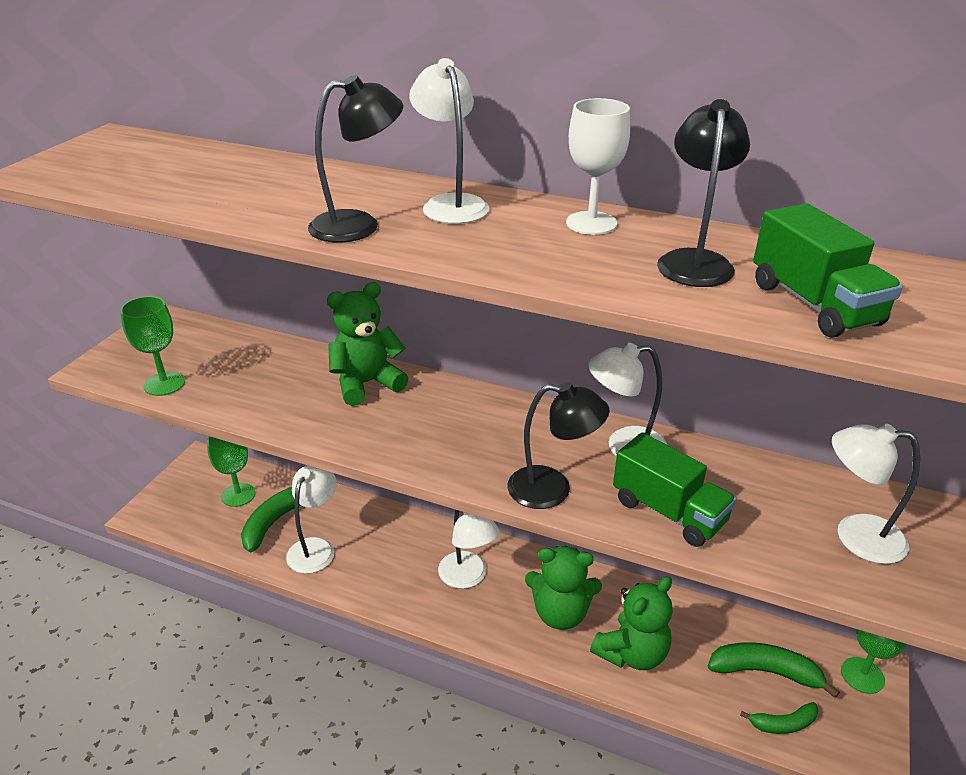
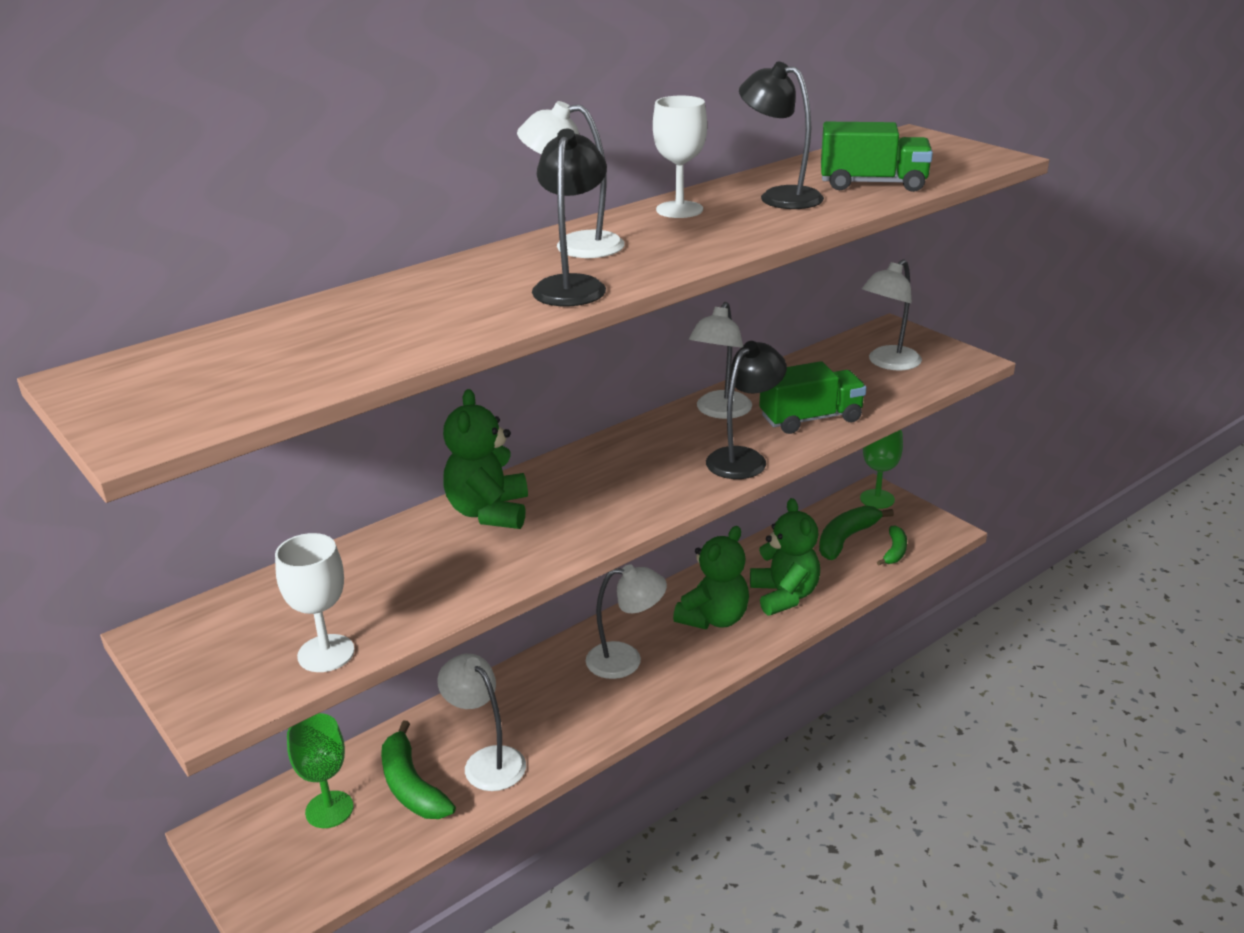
camera: 60 degrees left, 5 degrees down
green goblet [120,296,185,396] -> white goblet [275,533,355,672]

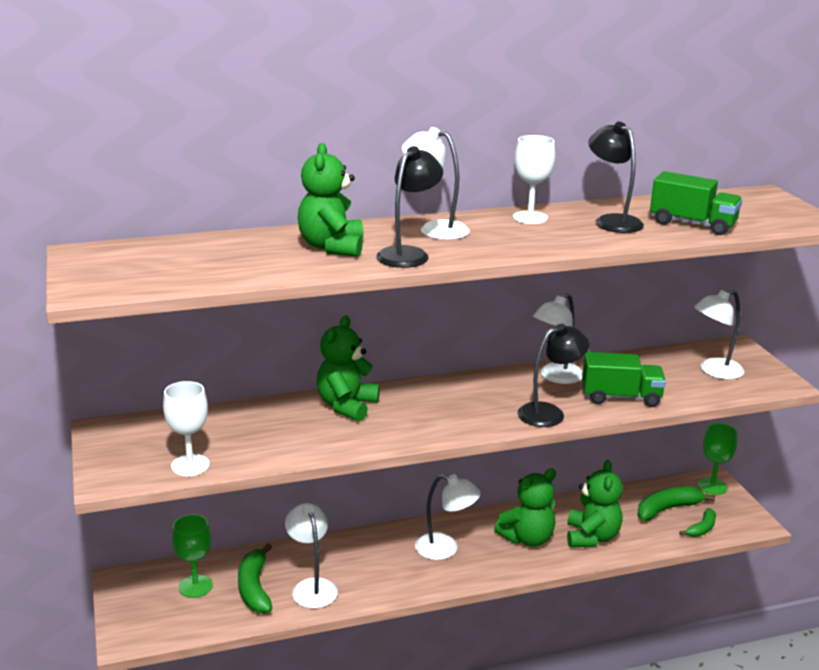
camera: 20 degrees right, 5 degrees down
none -> green teddy bear [298,143,363,257]

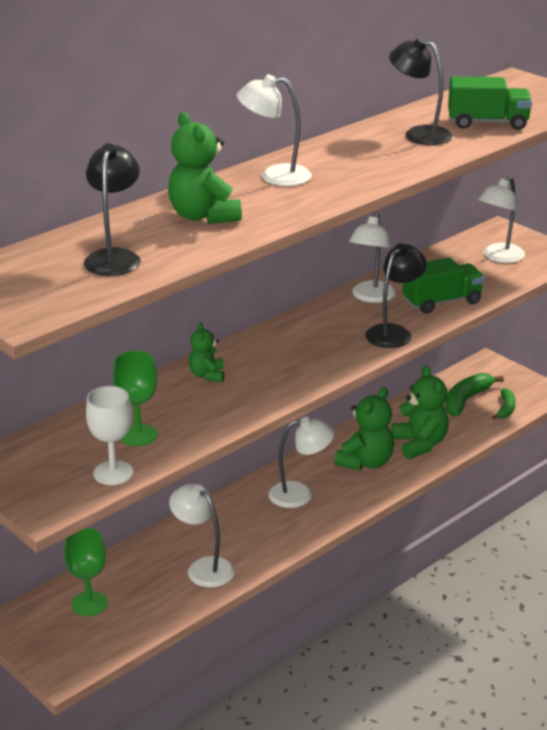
camera: 25 degrees left, 5 degrees up
green banana [238,543,272,613] -> none
green teddy bear [317,315,380,422] -> green teddy bear [189,322,224,382], size x0.58
black lamp [376,146,443,268] -> black lamp moved to [84,143,141,276]
white goblet [513,135,555,224] -> none
green goblet [698,423,738,495] -> green goblet moved to [113,351,158,446]

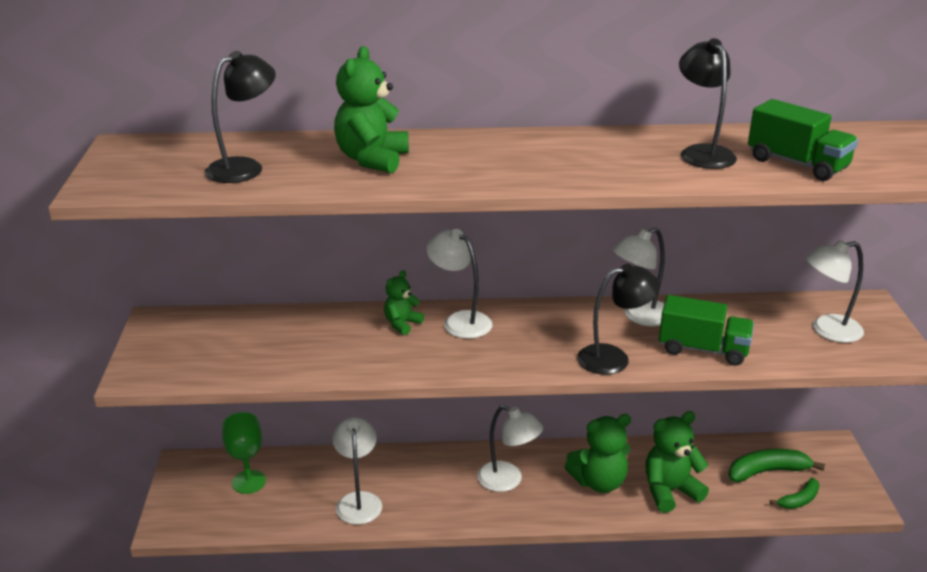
camera: 40 degrees right, 0 degrees up
white goblet [86,386,133,485] -> none
green goblet [113,351,158,446] -> none
white lamp [237,74,312,186] -> white lamp moved to [426,229,493,339]
green teddy bear [392,365,449,459] -> green teddy bear turned 135 degrees counterclockwise [645,411,709,513]

